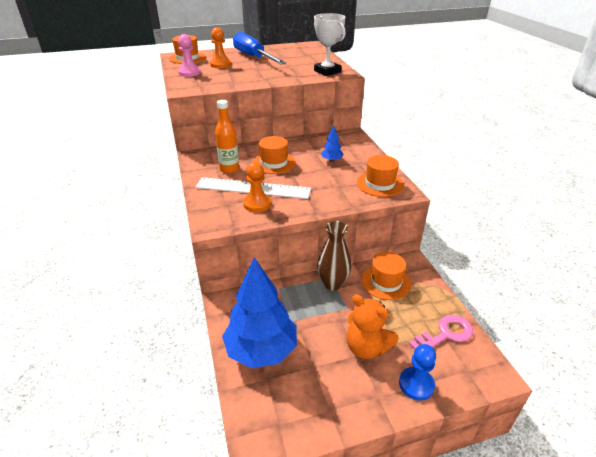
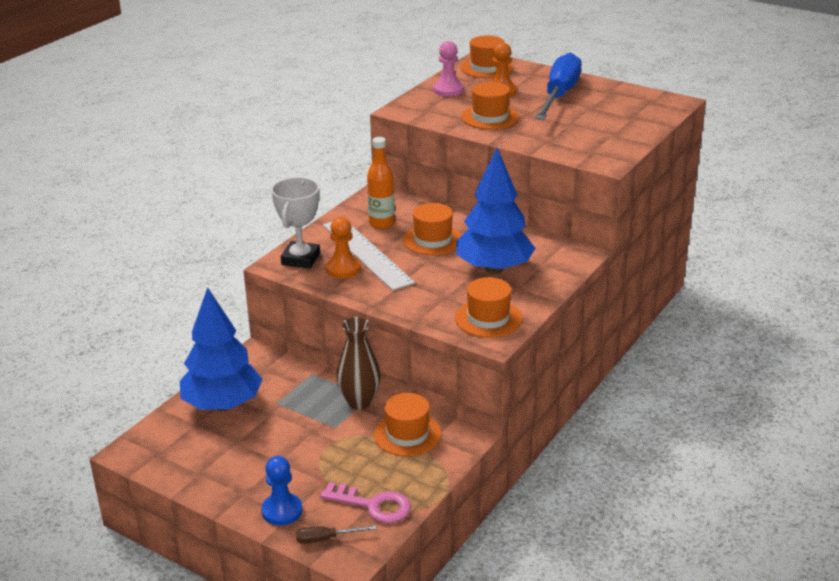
camera: 50 degrees right, 5 degrees down
white trophy [314,13,346,76] -> white trophy moved to [271,177,320,269]
blue tree [321,126,343,162] -> blue tree [456,148,536,274], size x2.41
orange teddy bear [346,294,399,359] -> none
none -> brown screwdriver [296,526,376,544]
none -> orange hat [462,82,519,129]

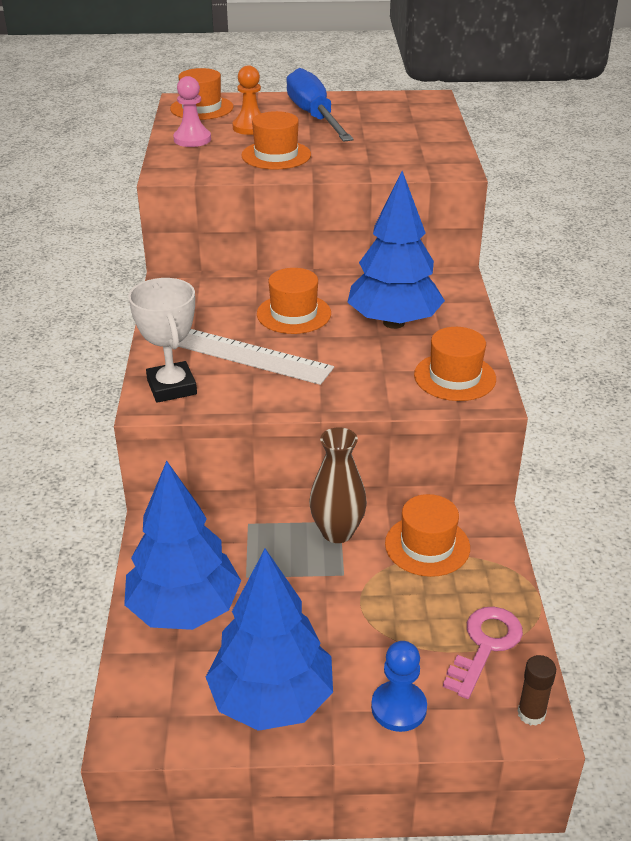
camera: 35 degrees left, 5 degrees up
brown screwdriver [296,526,376,544] -> none
pink key [320,482,411,523] -> pink key turned 45 degrees counterclockwise [443,607,523,699]
orange pawn [326,217,361,278] -> none
orange bottle [367,137,395,229] -> none
none -> blue tree [206,549,333,731]
none -> brown glue stick [518,655,556,726]

